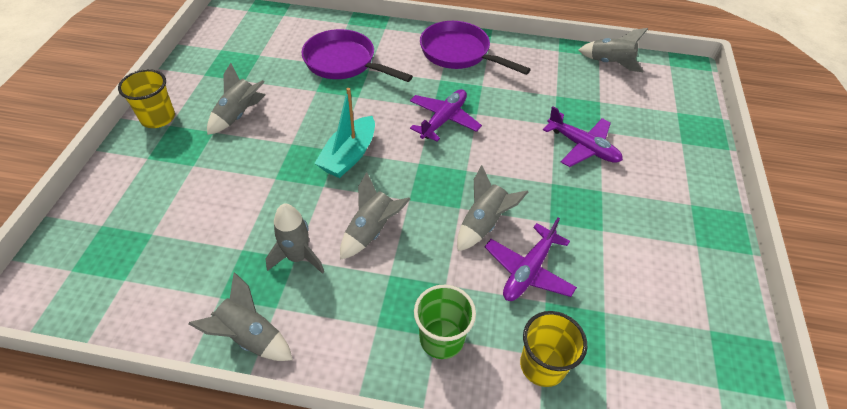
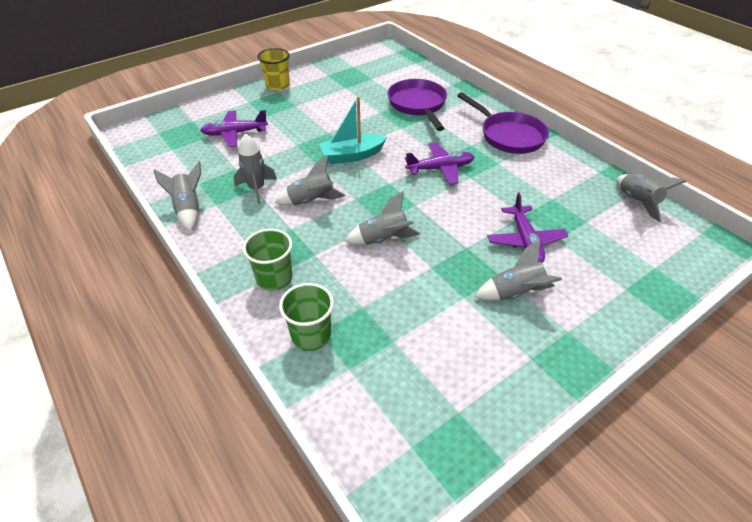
camera: 45 degrees right, 5 degrees down
grey rocket [207,63,266,135] -> grey rocket moved to [475,240,562,300]
purple pan [420,21,531,75] -> purple pan turned 150 degrees clockwise [457,92,549,154]
purple plane [485,217,577,301] -> purple plane moved to [200,110,268,147]
yellow cup [520,311,587,387] -> green cup [279,283,334,351]

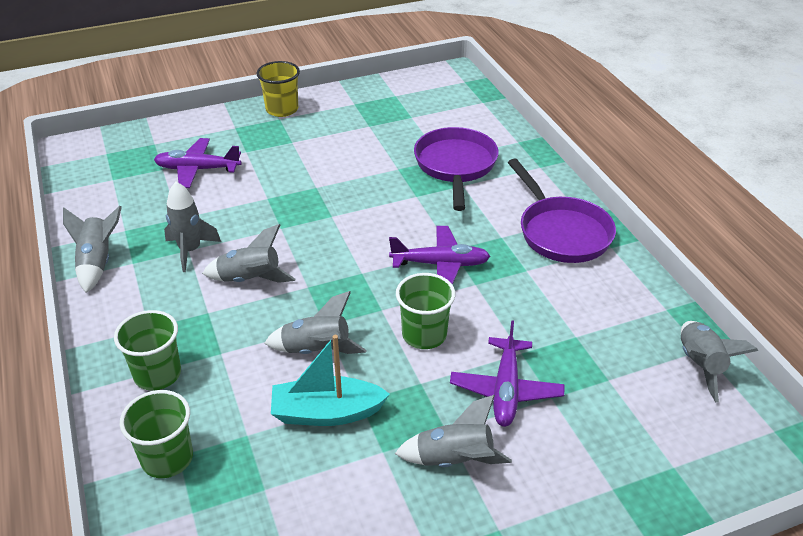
camera: 15 degrees right, 5 degrees down
turquoise boat [319,96,387,164] -> turquoise boat moved to [271,335,390,426]
none -> green cup [396,273,455,349]

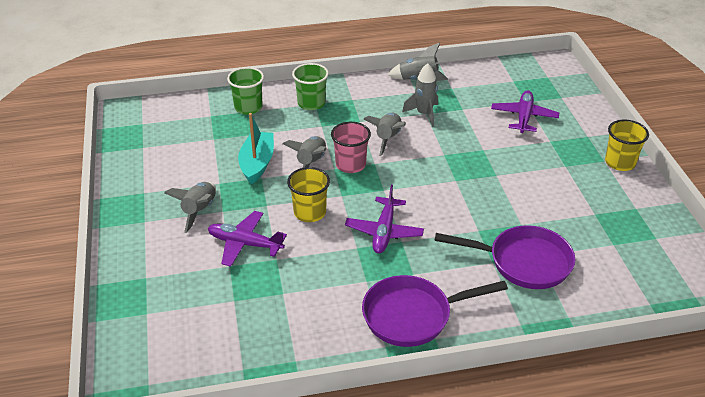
camera: 100 degrees right, 0 degrees up
green cup [396,273,455,349] -> yellow cup [287,167,330,222]
grey rocket [681,321,758,402] -> none
none -> pink cup [331,122,371,173]

